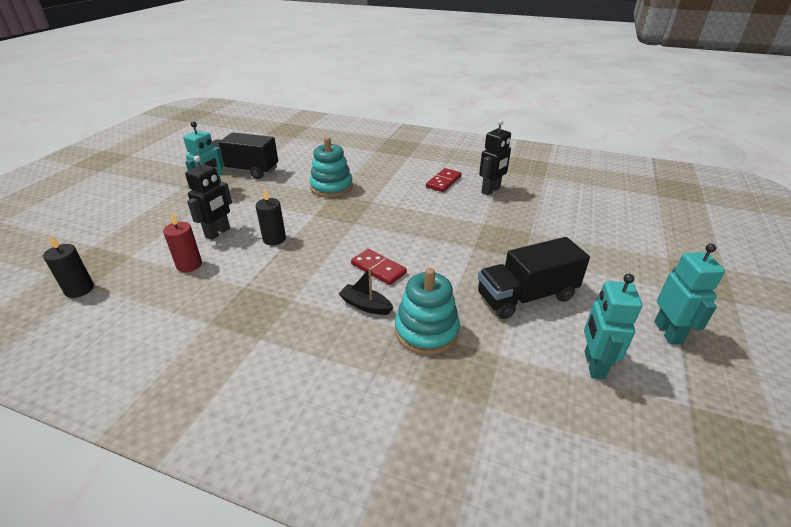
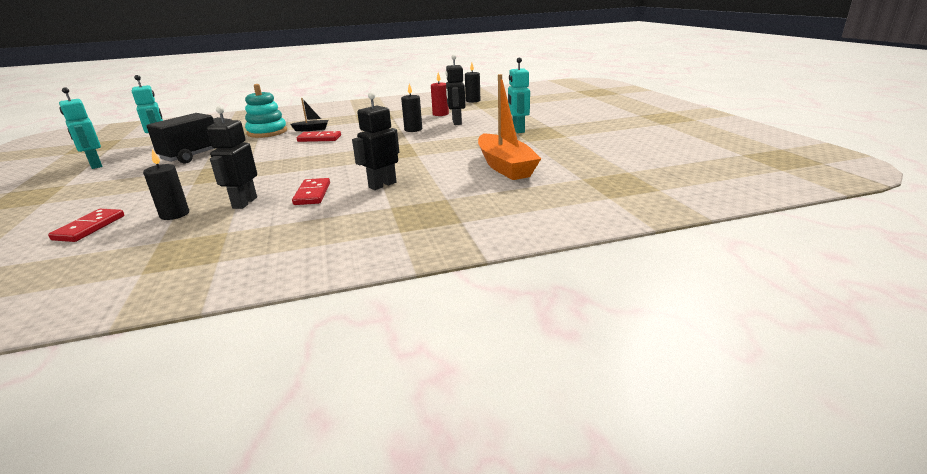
camera: 145 degrees right, 10 degrees down
black truck [212,132,278,179] -> none
turquoise stacking toy [310,137,353,198] -> none
none -> red domino [48,209,124,242]
none -> black candle [143,149,189,220]
none -> black robot [352,92,399,190]
none -> orange boat [478,74,541,180]

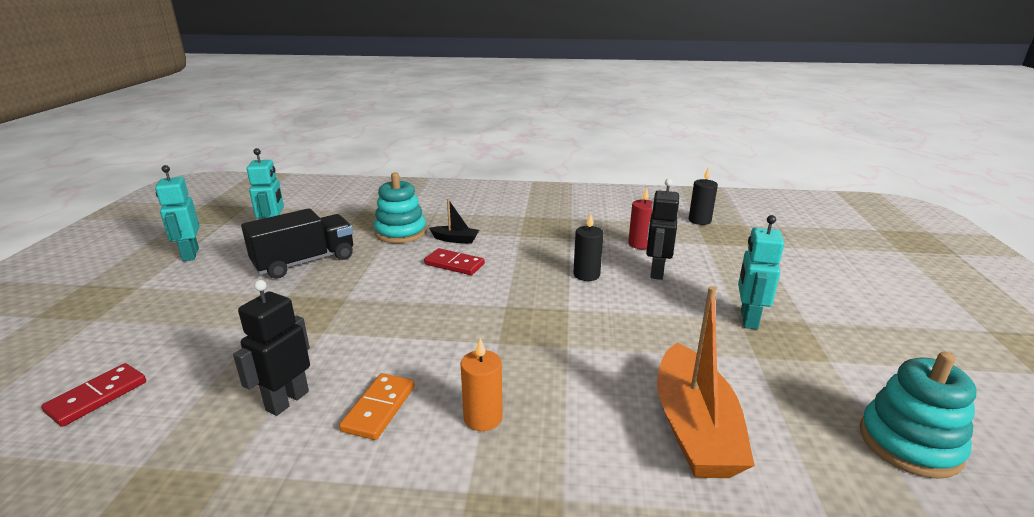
camera: 20 degrees right, 0 degrees up
black candle [143,149,189,220] -> none
red domino [292,178,330,205] -> orange domino [339,373,415,440]
black robot [352,92,399,190] -> orange candle [460,338,503,431]
none -> turquoise stacking toy [860,351,977,479]

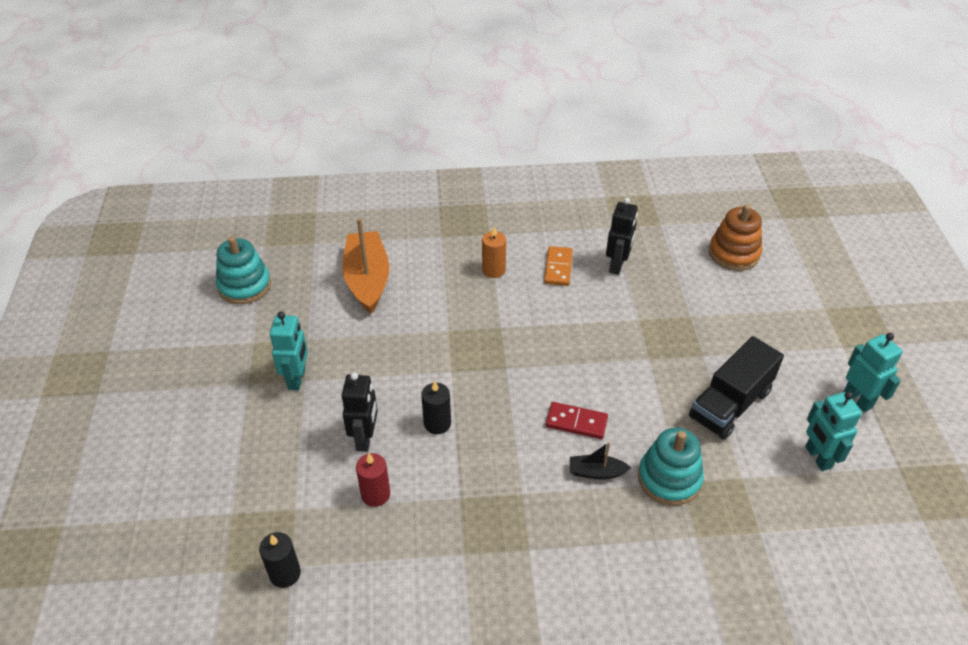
camera: 170 degrees right, 20 degrees up
red domino [41,363,146,427] -> orange stacking toy [709,204,762,271]

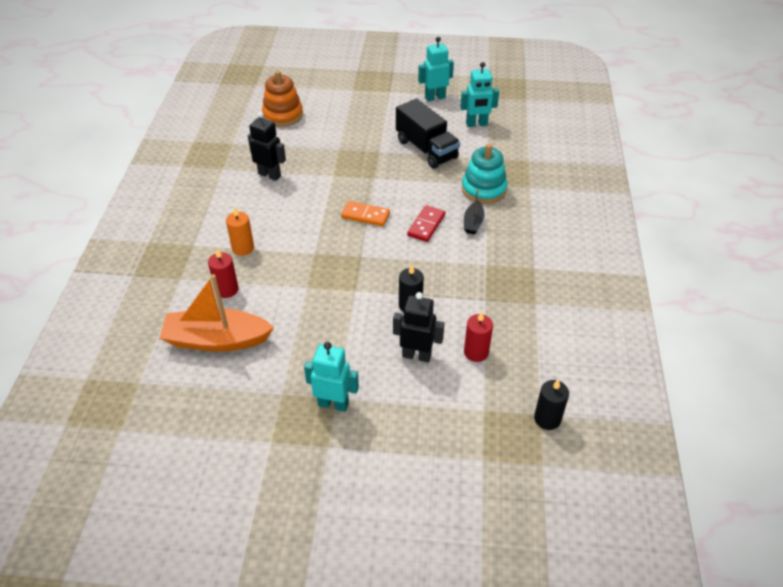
camera: 80 degrees left, 0 degrees up
turquoise stacking toy [216,236,271,304] -> none
orange domino [544,246,573,286] -> orange domino moved to [341,201,390,227]
none -> red candle [208,248,238,298]

